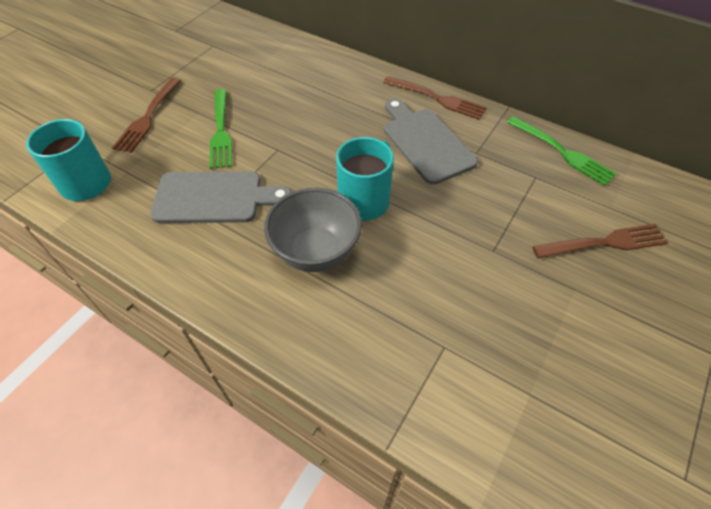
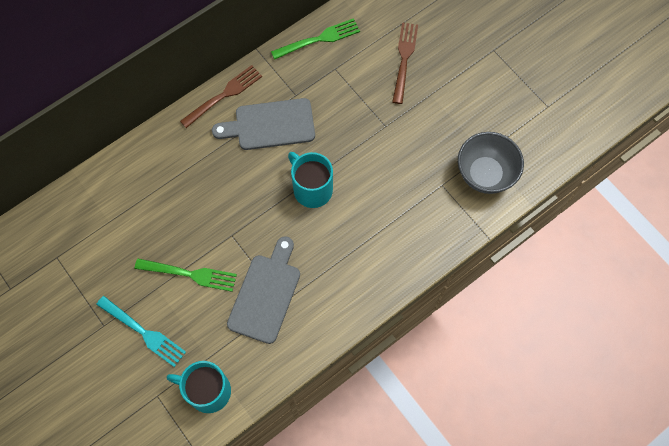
camera: 70 degrees left, 15 degrees up
brown fork [112,78,181,153] -> turquoise fork [96,296,186,367]
grey bowl [264,188,362,272] -> grey bowl moved to [458,132,524,194]

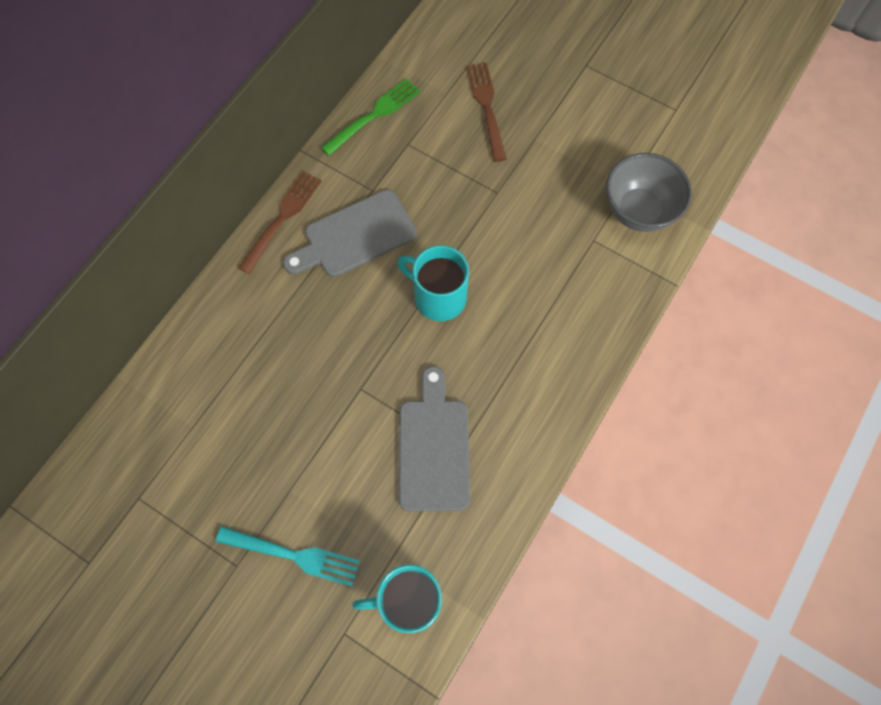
camera: 20 degrees left, 0 degrees up
green fork [135,259,237,292] -> none

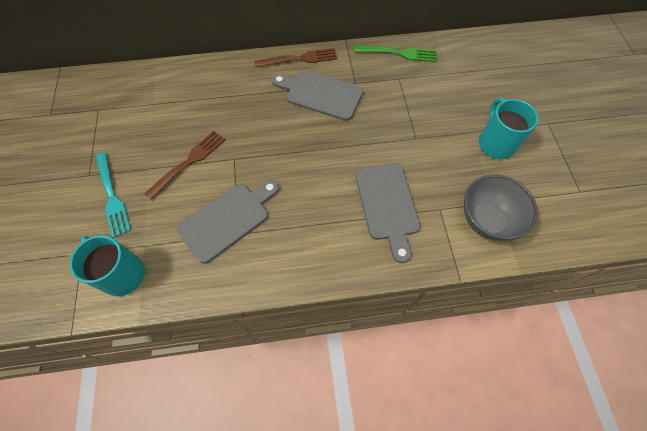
camera: 50 degrees right, 5 degrees down
turquoise mug [397,245,469,321] -> turquoise mug moved to [479,98,539,159]
brown fork [467,63,507,162] -> brown fork moved to [144,131,225,200]
none -> grey cutting board [355,163,420,263]

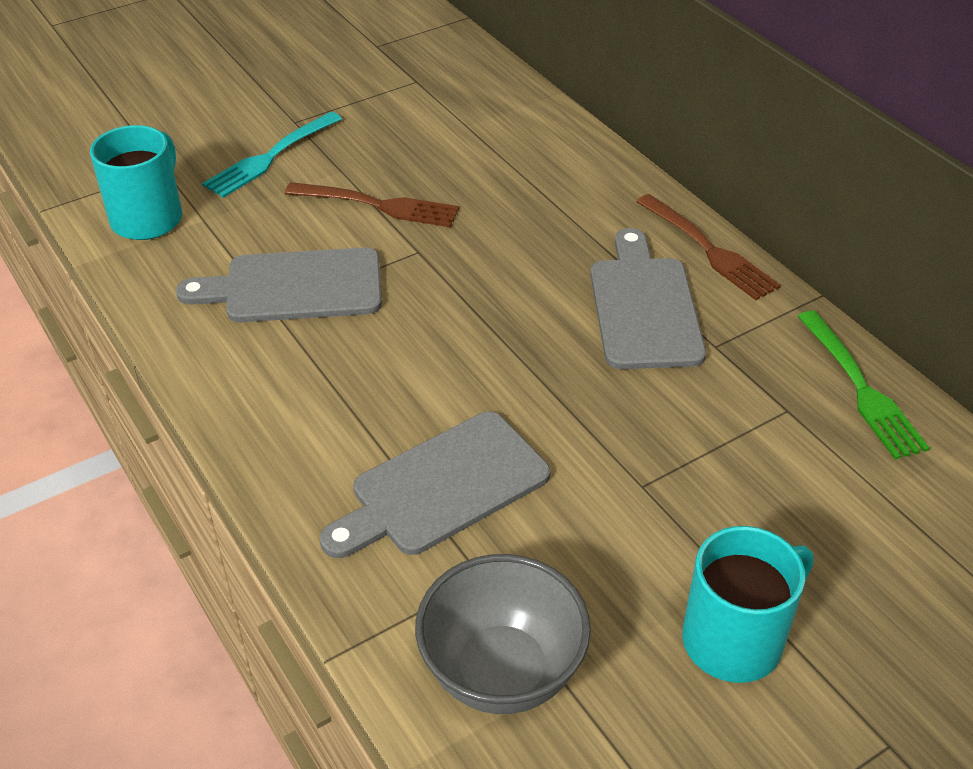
camera: 65 degrees right, 20 degrees down
grey cutting board [177,180,279,264] -> grey cutting board turned 150 degrees clockwise [176,247,382,322]

